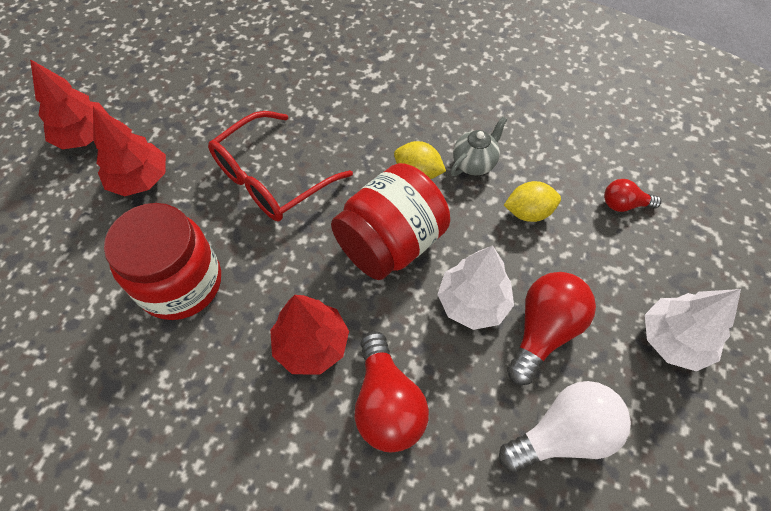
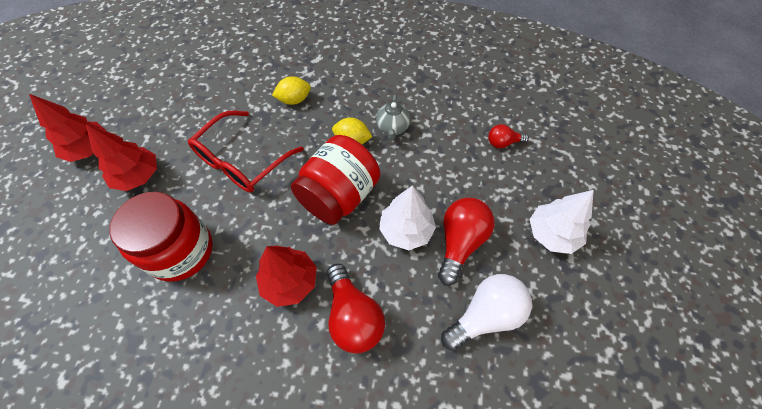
camera: 10 degrees left, 0 degrees up
grey teapot [450,117,507,176] -> grey teapot turned 150 degrees clockwise [376,95,410,140]
yellow lemon [504,181,561,222] -> yellow lemon moved to [272,76,311,105]

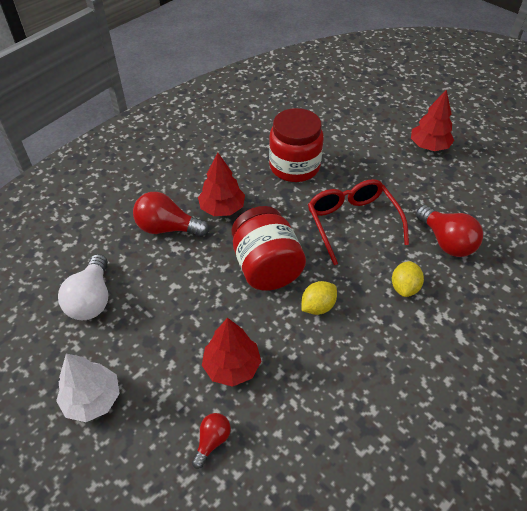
camera: 125 degrees right, 10 degrees down
red tree [86,124,157,191] -> red tree moved to [202,318,261,387]
grey teapot [376,95,410,140] -> none
white tree [379,186,436,250] -> none
red light bulb [438,198,494,285] -> red light bulb moved to [416,205,483,257]

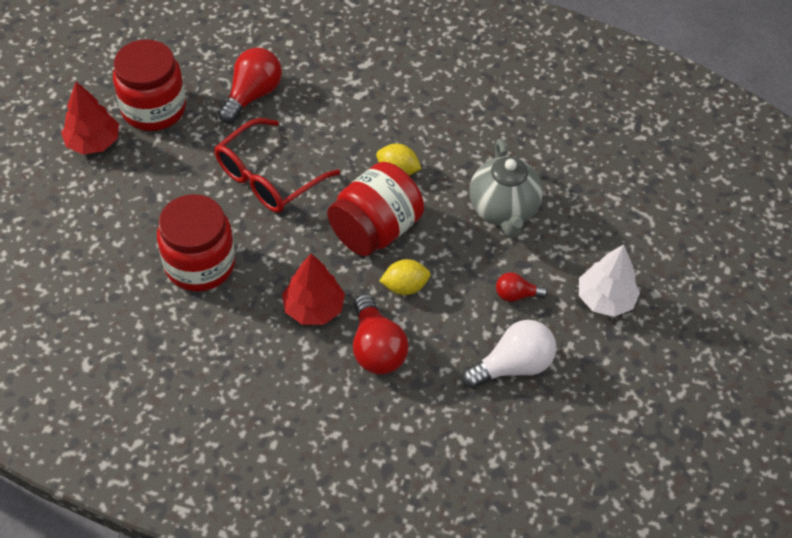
camera: 120 degrees left, 5 degrees up
red light bulb [192,413,231,469] -> red light bulb moved to [496,272,548,302]
red tree [202,318,261,387] -> grey teapot [469,139,543,238]
yellow lemon [392,261,424,297] -> yellow lemon moved to [379,259,430,295]
none -> red jar [113,39,186,131]

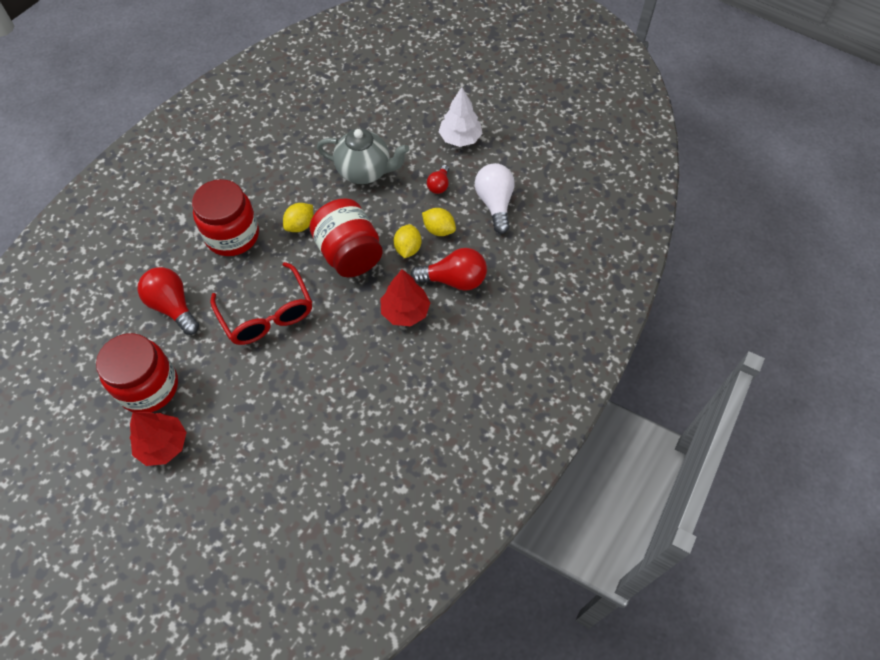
camera: 70 degrees left, 5 degrees up
red jar [157,194,235,291] -> red jar moved to [192,179,259,256]
none -> yellow lemon [422,208,456,236]

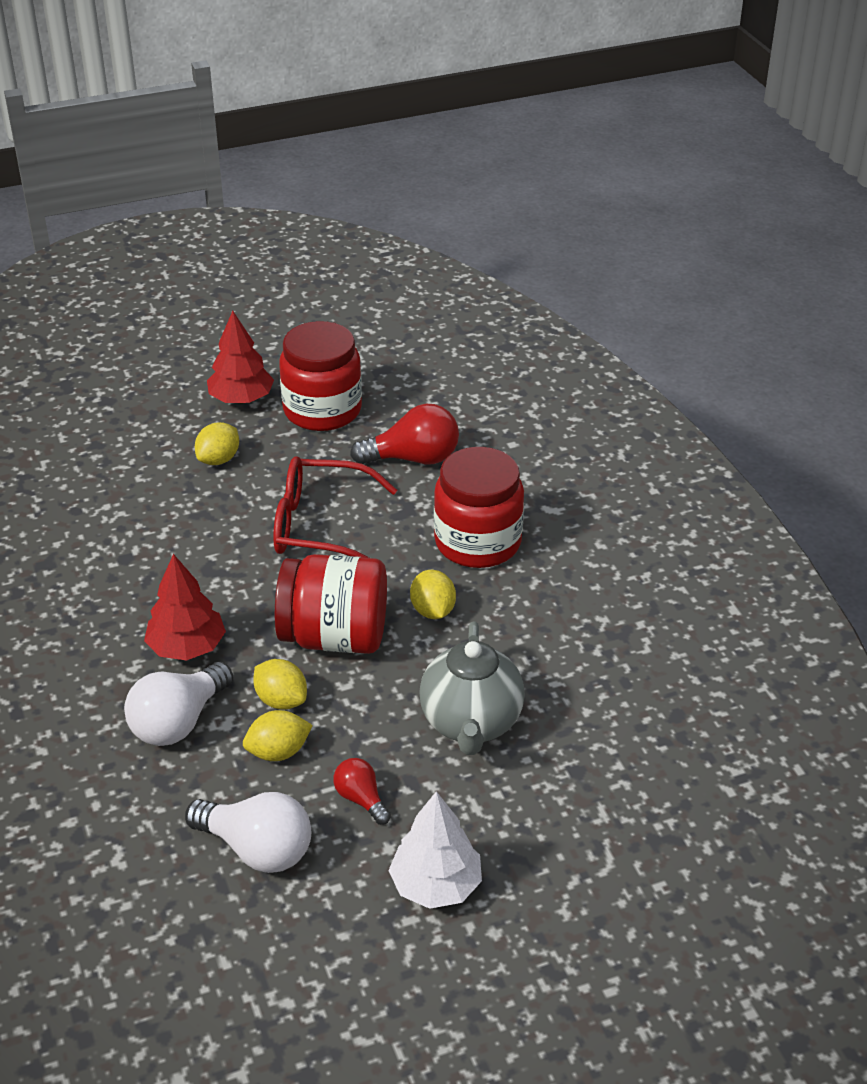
camera: 125 degrees right, 20 degrees down
grey teapot [317,128,409,184] -> grey teapot turned 45 degrees counterclockwise [419,621,525,755]
red light bulb [411,248,487,291] -> white light bulb [124,662,233,746]
none -> yellow lemon [195,422,239,465]

